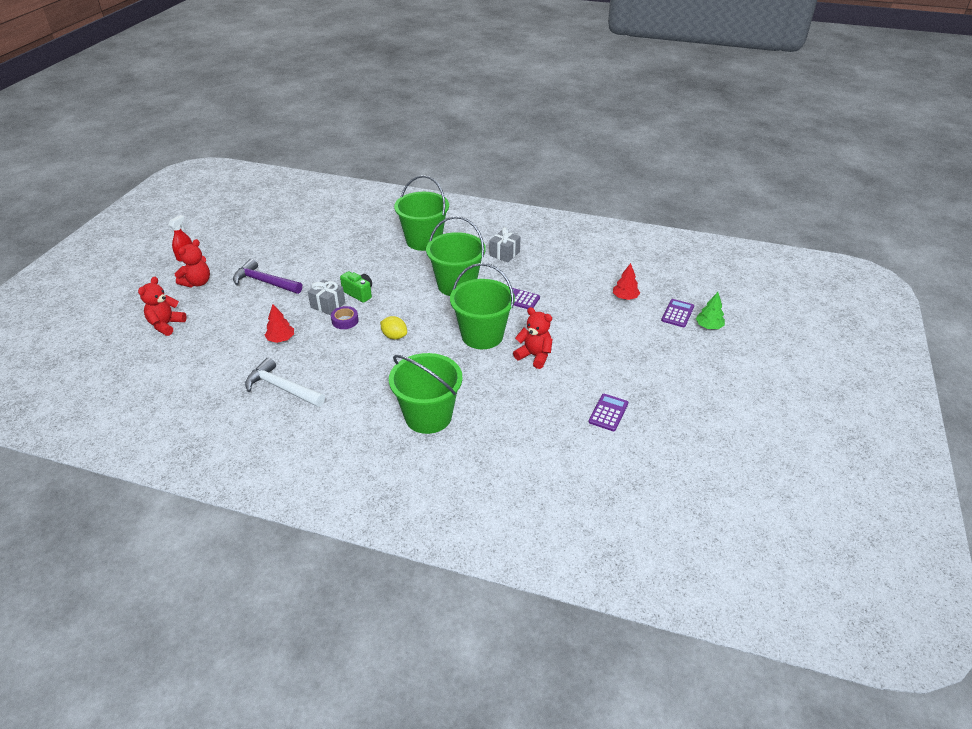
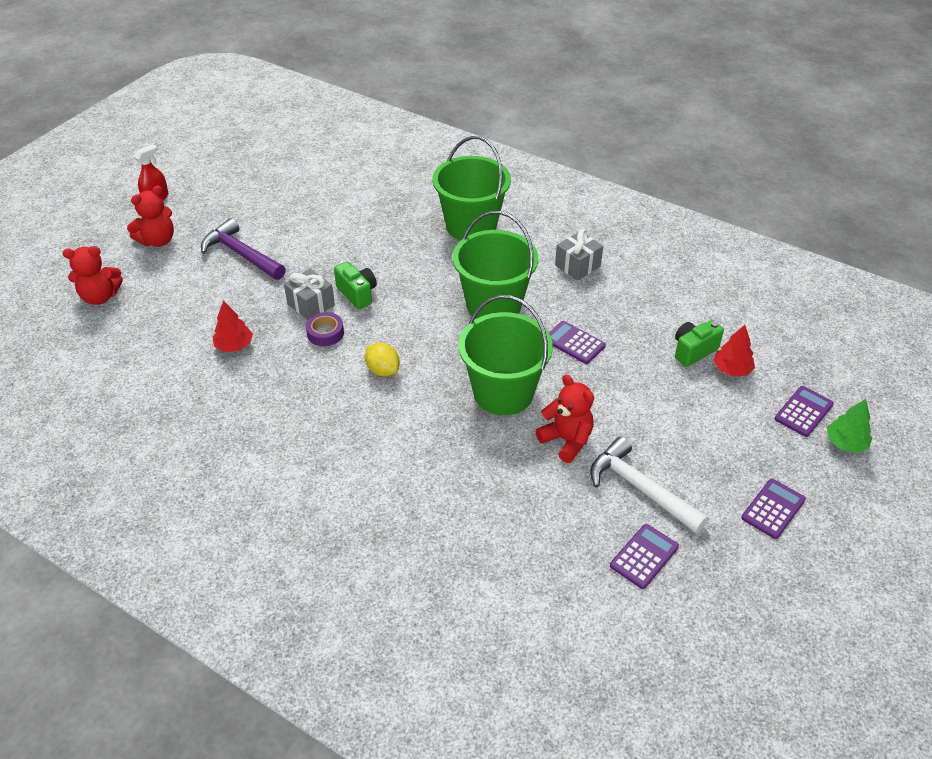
camera: 15 degrees right, 5 degrees up
red teddy bear [138,277,187,336] -> red teddy bear turned 135 degrees counterclockwise [63,246,123,305]
white hammer [245,357,325,407] -> white hammer moved to [590,436,708,533]
green bucket [389,353,462,434] -> none
none -> green camera [675,320,724,367]
none -> purple calculator [741,479,806,539]

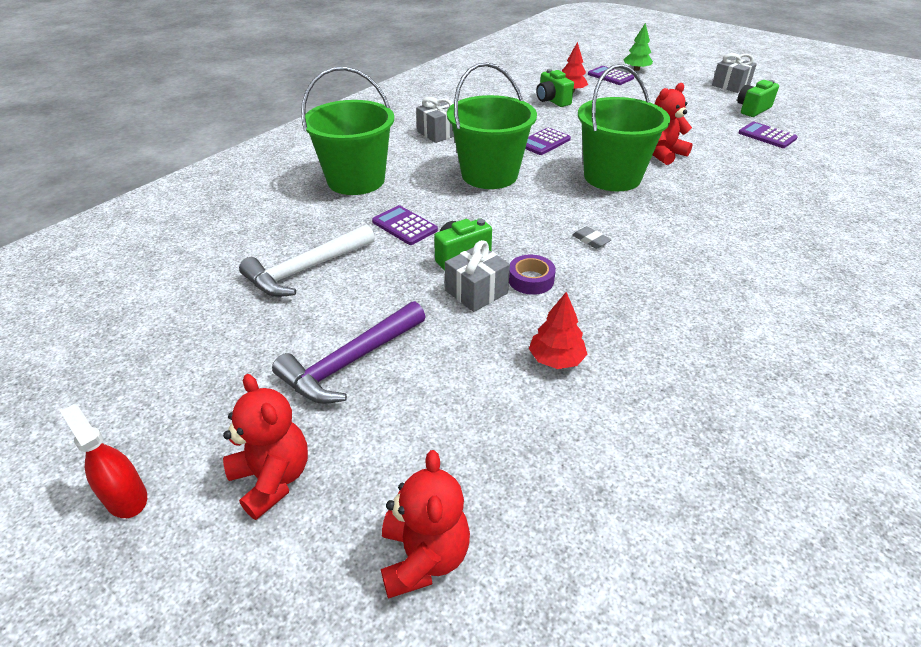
camera: 85 degrees left, 5 degrees down
yellow lemon [365,343,400,377] -> grey eraser [572,226,611,249]
white hammer [590,436,708,533] -> white hammer moved to [239,224,375,297]
purple calculator [741,479,806,539] -> purple calculator moved to [372,205,438,245]
none -> grey gift [712,53,757,93]
none -> green camera [737,80,779,117]

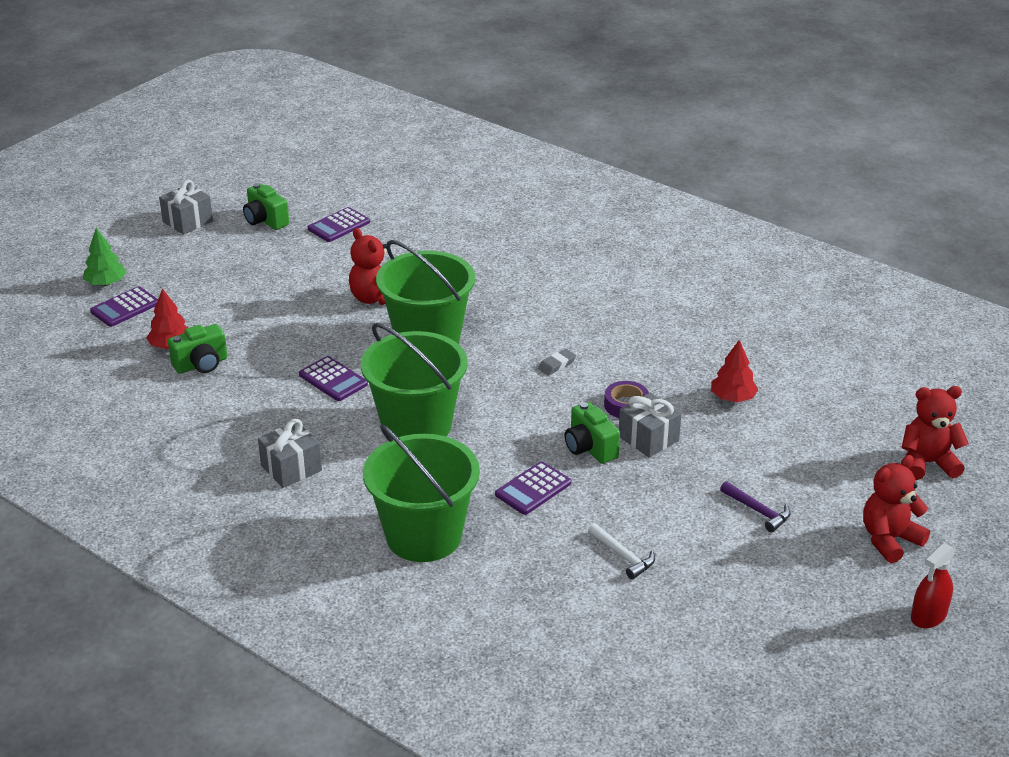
camera: 90 degrees left, 5 degrees down
white hammer [239,224,375,297] -> white hammer [588,523,655,579], size x0.54
purple hammer [272,301,425,404] -> purple hammer [720,481,791,532], size x0.54

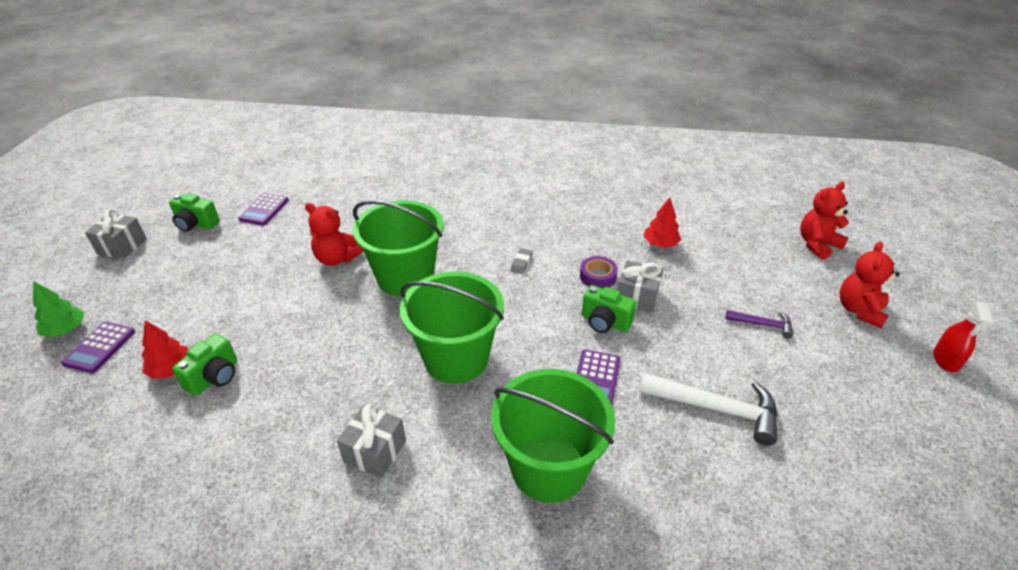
camera: 30 degrees left, 5 degrees up
purple calculator [299,356,368,401] -> none
white hammer [588,523,655,579] -> white hammer [639,372,778,446], size x1.86

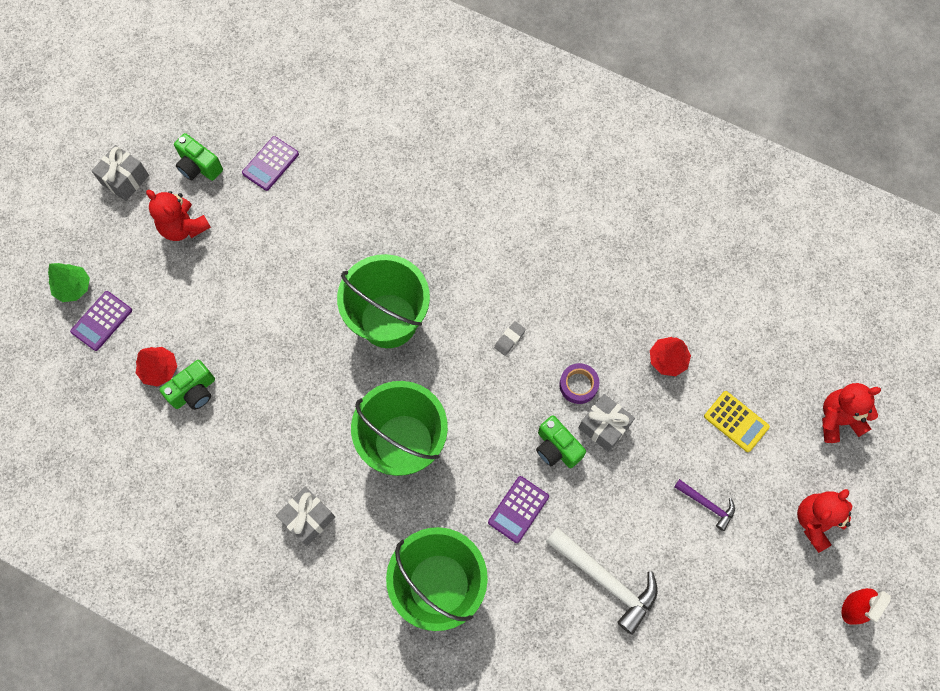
camera: 20 degrees right, 30 degrees up
red teddy bear [305,203,364,266] -> red teddy bear moved to [146,190,211,241]
none -> yellow calculator [704,391,770,452]

